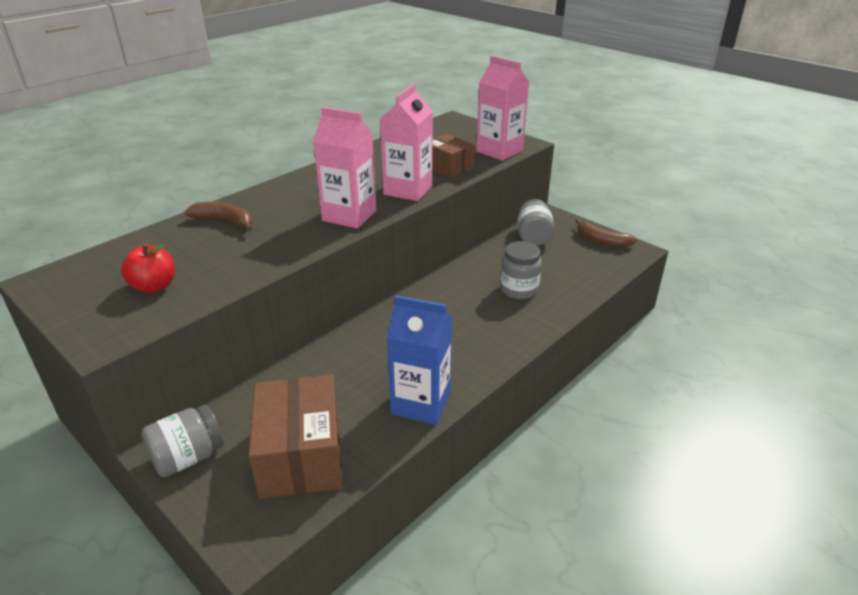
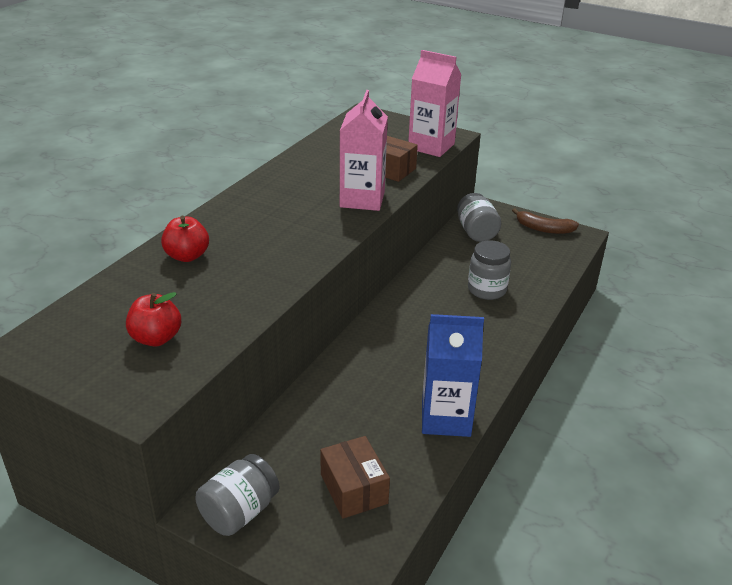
camera: 15 degrees left, 0 degrees up
brown banana [185,202,252,231] -> red apple [161,216,209,262]
brown box [249,375,343,499] -> brown box [320,436,390,519], size x0.61
pink carton [313,107,376,229] -> none

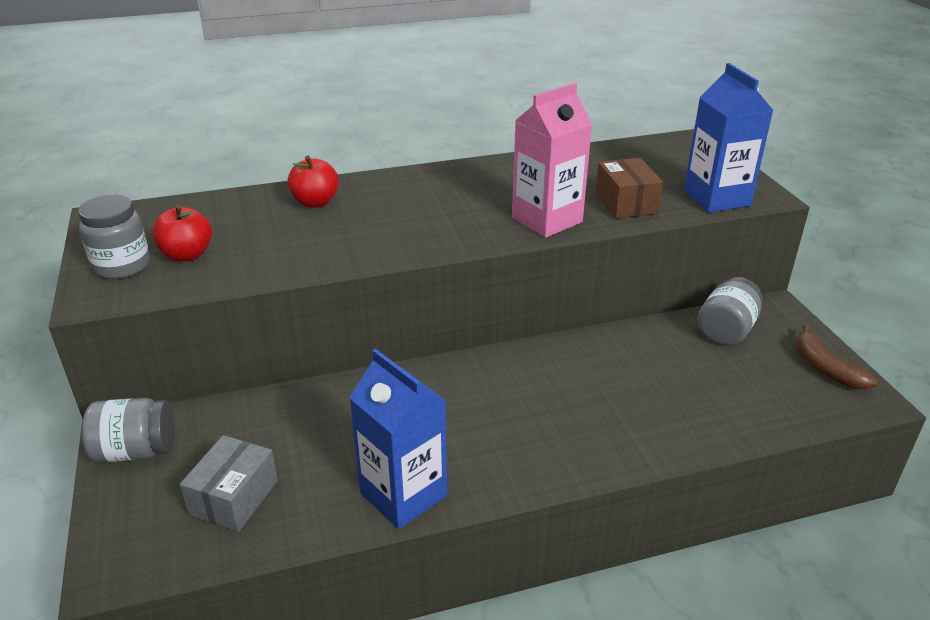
camera: 45 degrees right, 0 degrees up
brown box [320,436,390,519] -> grey box [180,435,278,532]
pink carton [408,50,461,157] -> blue carton [684,63,774,213]
grey jar [468,240,511,300] -> grey jar moved to [78,195,150,279]

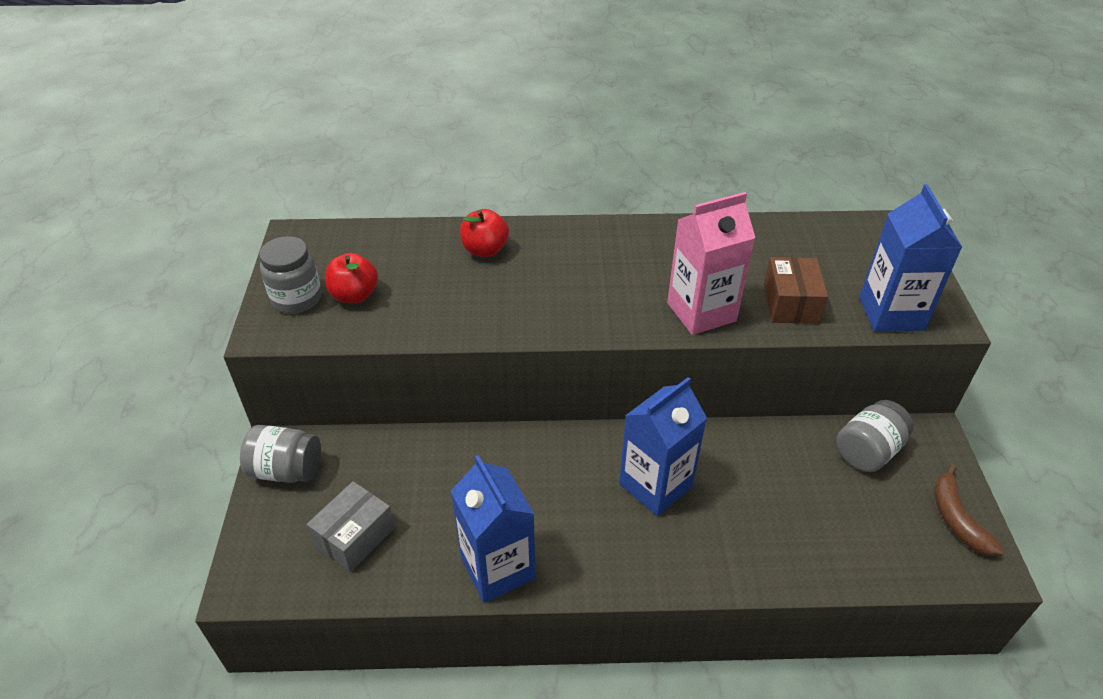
camera: 15 degrees right, 10 degrees up
none -> blue carton [619,377,707,516]

